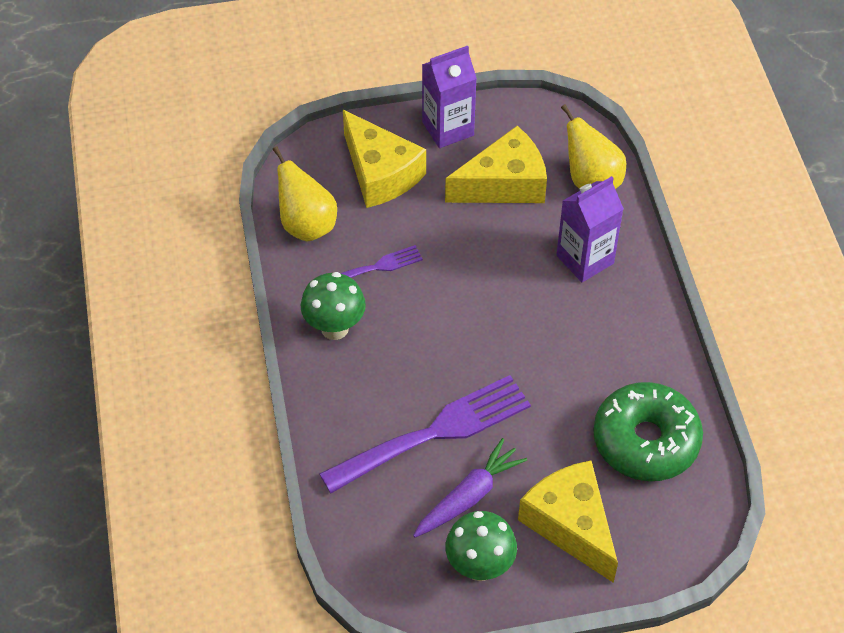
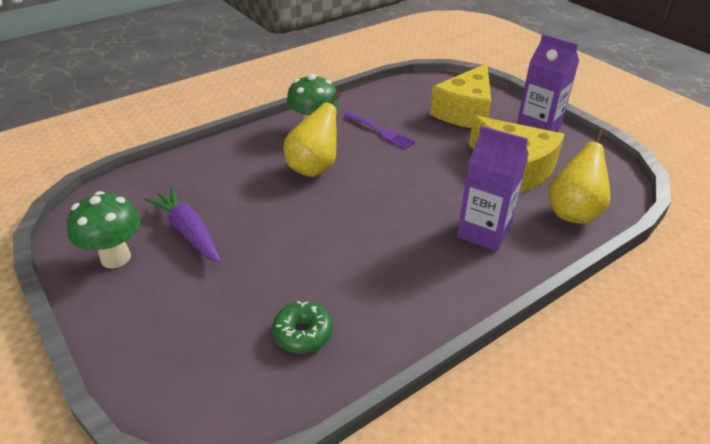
camera: 65 degrees right, 15 degrees down
yellow pear [273,146,337,242] -> yellow pear moved to [284,92,341,177]
purple fork [319,375,531,493] -> none
purple carrot [413,438,527,538] -> purple carrot turned 150 degrees counterclockwise [144,187,221,263]
yellow cheese [518,461,618,583] -> none
green donut [593,382,703,481] -> green donut [272,301,333,353], size x0.50

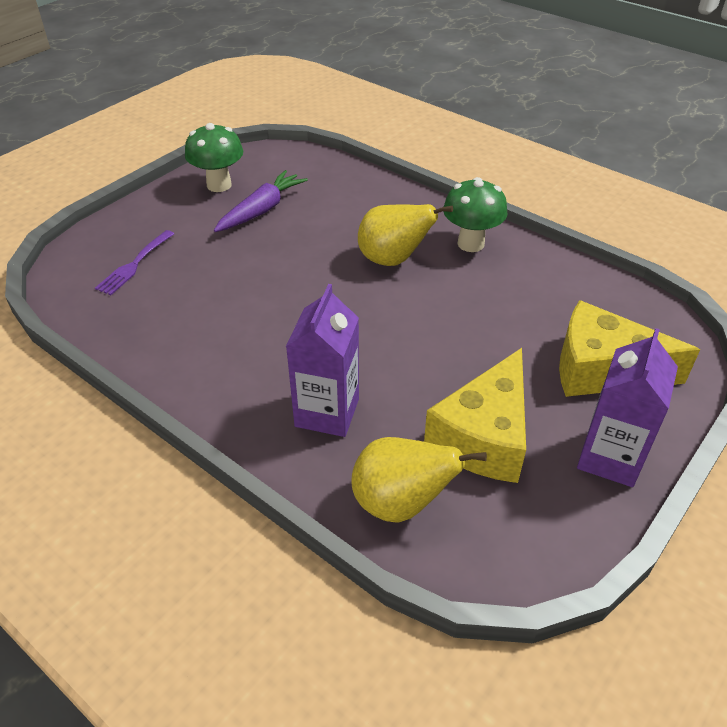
camera: 75 degrees right, 5 degrees up
green donut [272,301,333,353] -> none
purple fork [344,112,416,149] -> purple fork moved to [95,230,174,295]

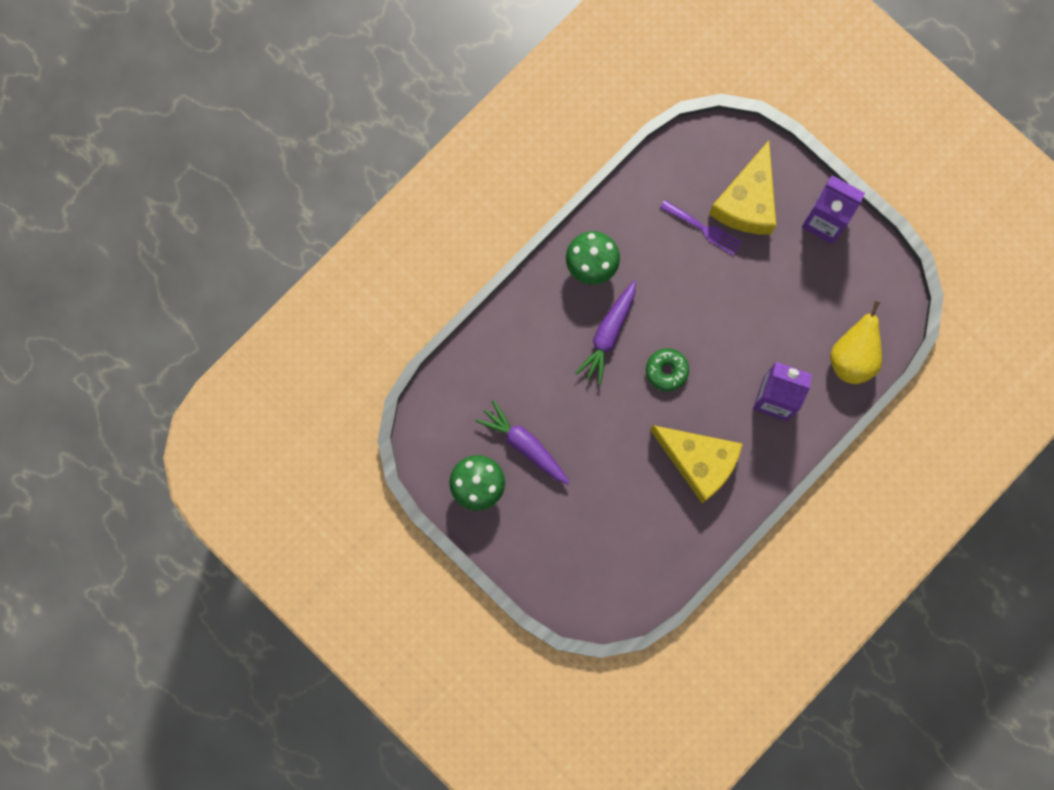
camera: 85 degrees left, 35 degrees up
purple fork [95,230,174,295] -> purple fork moved to [660,200,742,256]
yellow pear [358,204,453,266] -> purple carrot [575,280,636,385]
yellow cheese [424,348,526,483] -> yellow cheese moved to [650,425,742,503]
none -> green donut [646,348,689,391]

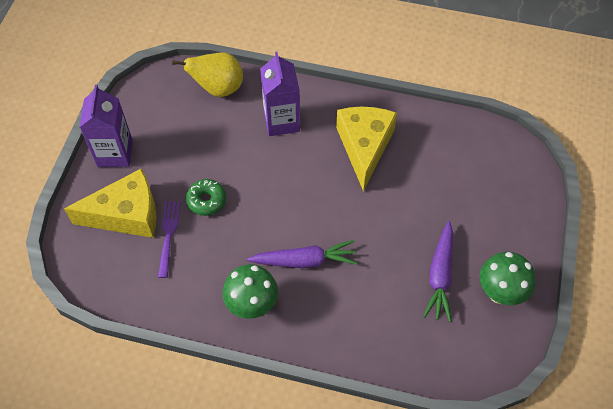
camera: 120 degrees left, 20 degrees down
green donut [646,348,689,391] -> green donut moved to [186,179,226,216]

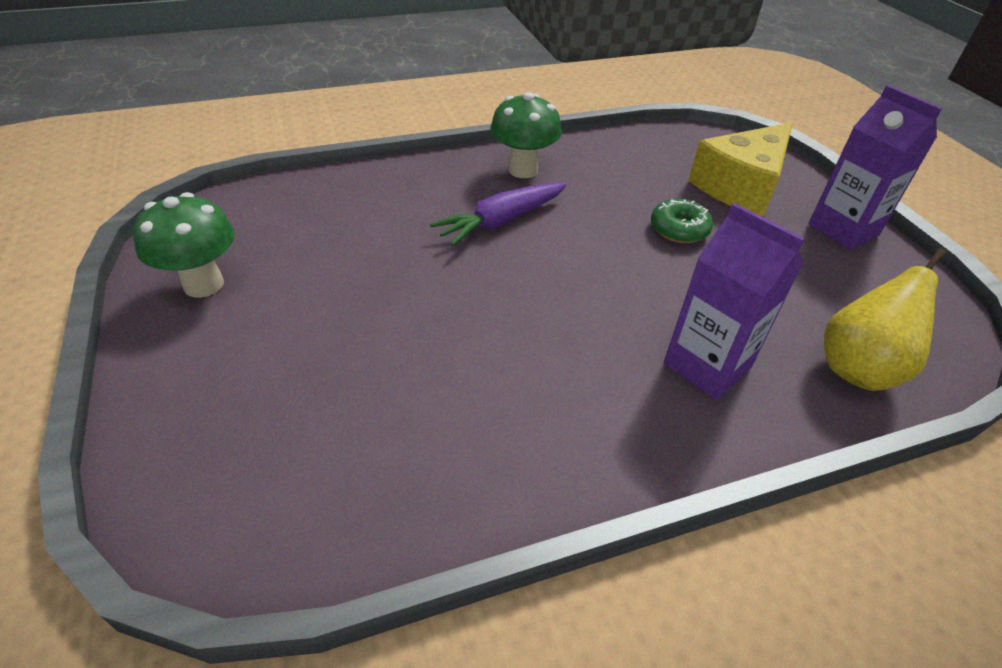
camera: 145 degrees right, 15 degrees down
purple fork [158,201,181,278] -> none
yellow cheese [336,107,397,191] -> none
purple carrot [423,221,453,322] -> none

